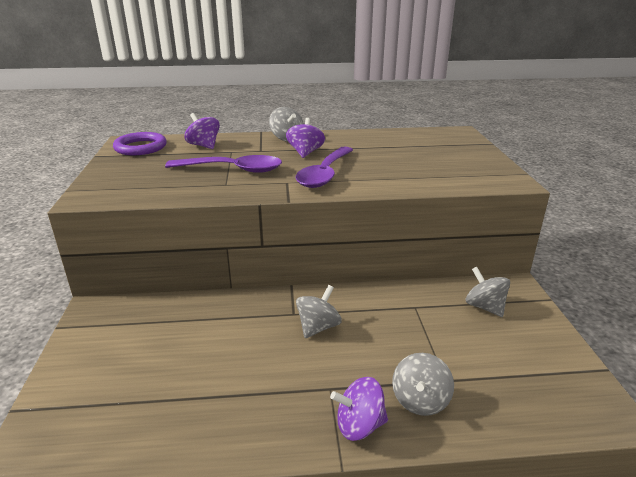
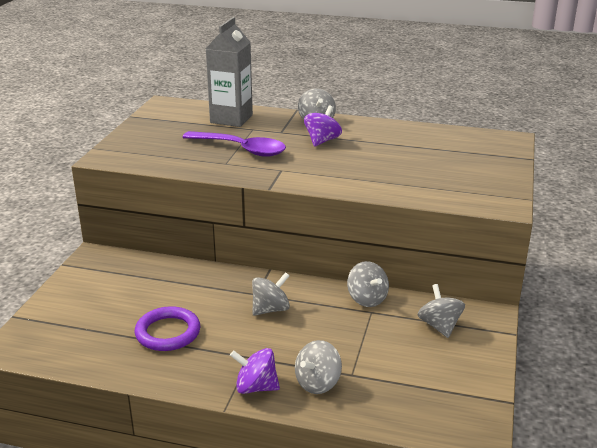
camera: 20 degrees right, 0 degrees up
purple ring [113,132,167,155] -> purple ring moved to [135,306,200,351]
purple spinning top [184,113,220,149] -> grey carton [206,17,253,127]
purple spoon [296,146,353,188] -> none
none -> grey spinning top [347,261,389,307]

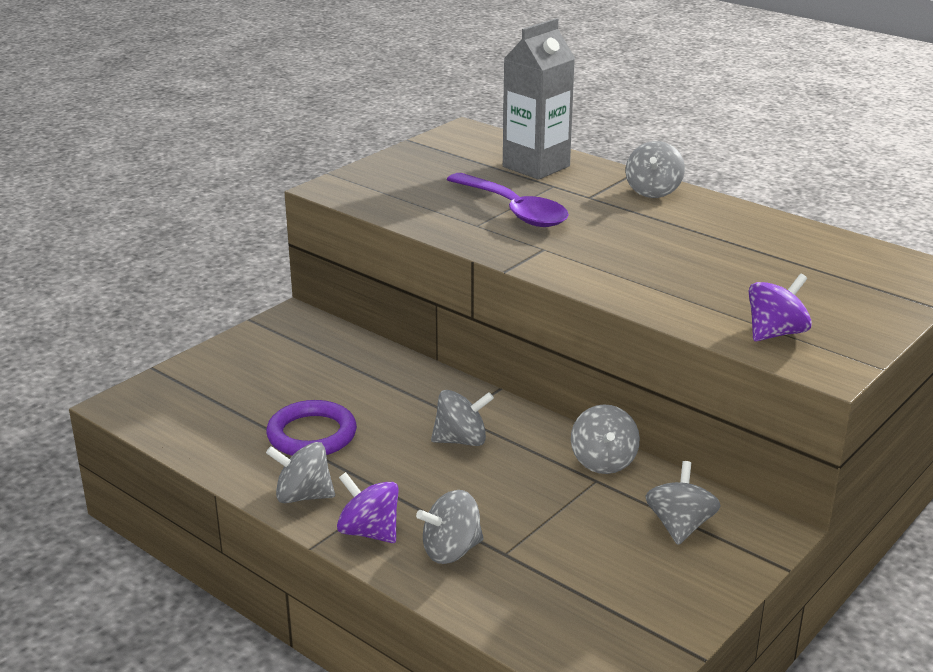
camera: 25 degrees right, 0 degrees up
purple spinning top [304,106,342,147] -> purple spinning top moved to [748,273,812,341]
none -> grey spinning top [266,442,335,503]

